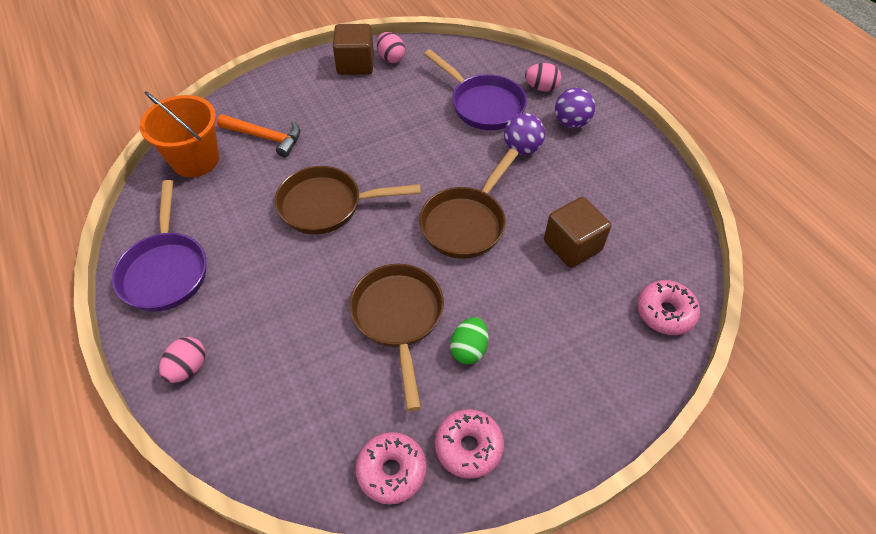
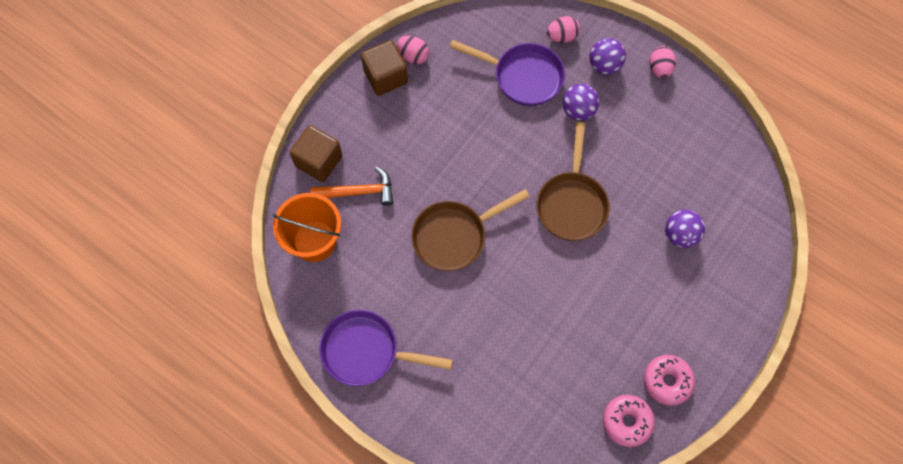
camera: 25 degrees left, 15 degrees up
purple pan [112,180,206,312] -> purple pan turned 135 degrees clockwise [319,310,453,386]
pink egg [159,337,206,383] -> pink egg moved to [649,46,676,79]
brown pan [349,264,444,411] -> none
green egg [450,317,489,364] -> none
brown cube [544,197,611,268] -> brown cube moved to [289,125,343,182]
pink donut [637,280,700,335] -> none
none -> purple ball [665,209,705,248]

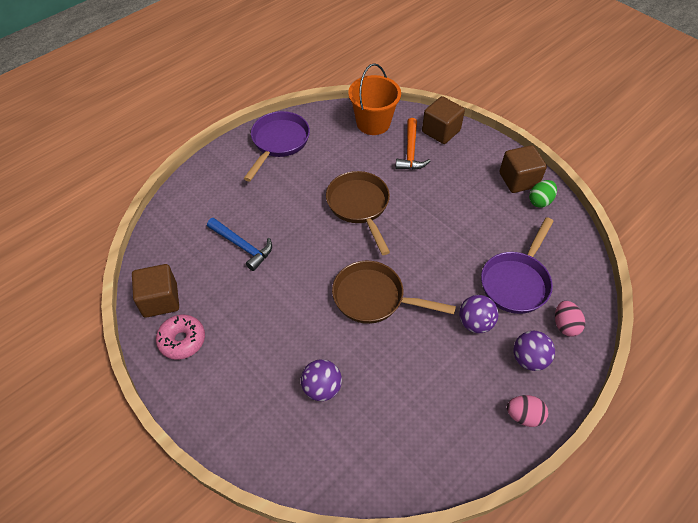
camera: 100 degrees right, 15 degrees down
pink egg [397,36,429,64] -> green egg [529,180,557,208]
pink donut [603,395,655,447] -> brown cube [132,264,179,318]
none -> blue hammer [207,218,272,271]

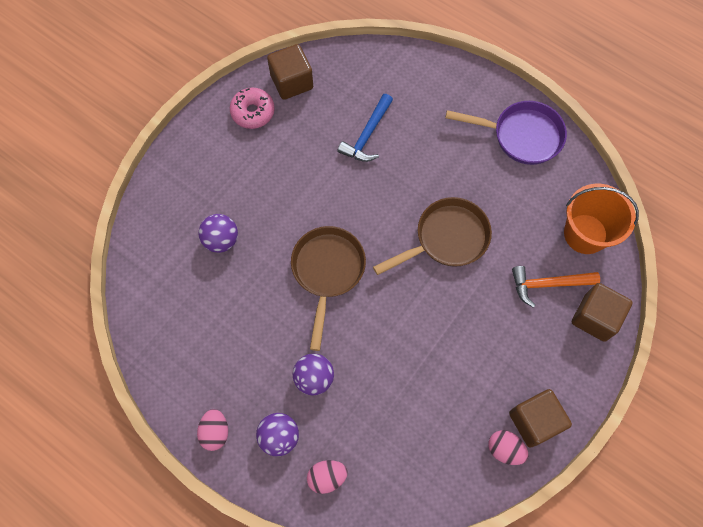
camera: 80 degrees right, 15 degrees up
purple pan [481,217,554,314] -> none
green egg [529,180,557,208] -> pink egg [488,430,529,465]

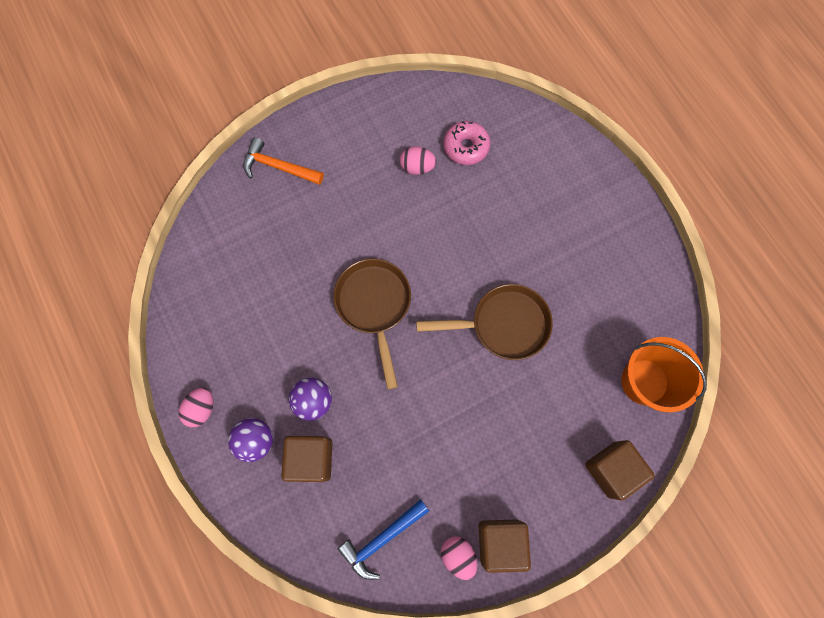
camera: 25 degrees right, 5 degrees up
purple ball [199,214,238,253] -> none
pink donut [230,87,275,129] -> pink donut moved to [444,121,490,165]
brown cube [267,44,313,100] -> brown cube moved to [281,436,332,482]
brown pan [291,226,366,351] -> brown pan turned 45 degrees counterclockwise [333,258,411,389]
pink egg [307,460,348,494] -> pink egg moved to [400,146,437,175]
blue hammer [338,94,393,162] -> blue hammer moved to [338,499,429,580]
purple pan [445,101,567,165] -> none
orange hammer [512,266,600,308] -> orange hammer moved to [243,137,324,185]

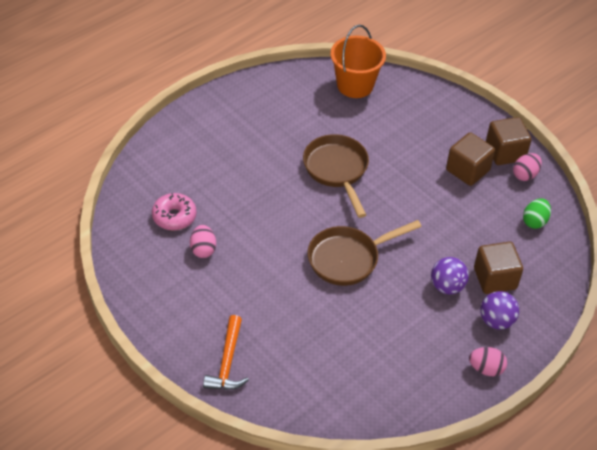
camera: 105 degrees left, 25 degrees down
blue hammer [338,499,429,580] -> green egg [523,199,551,229]
brown cube [585,440,655,500] -> brown cube moved to [446,132,495,186]

